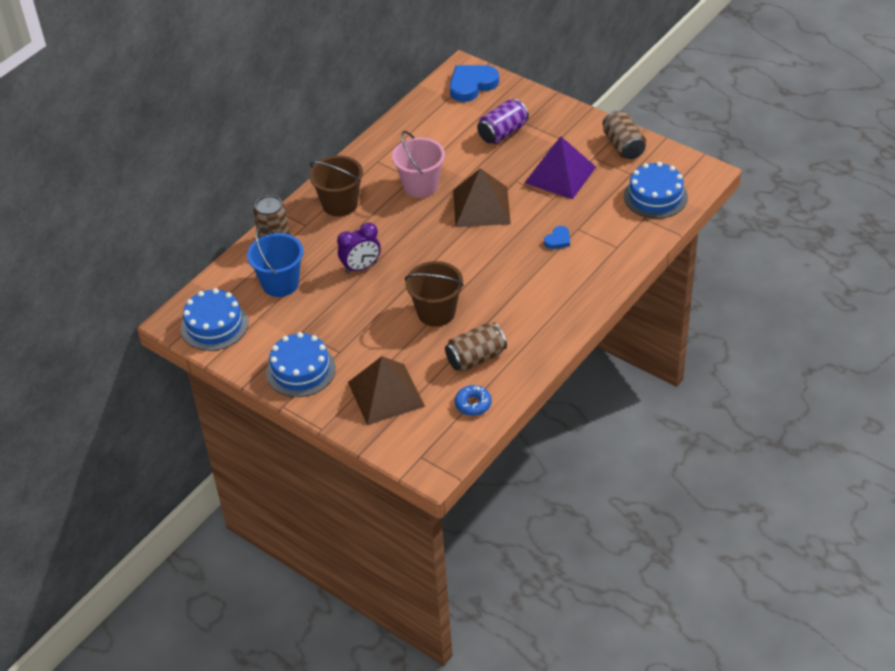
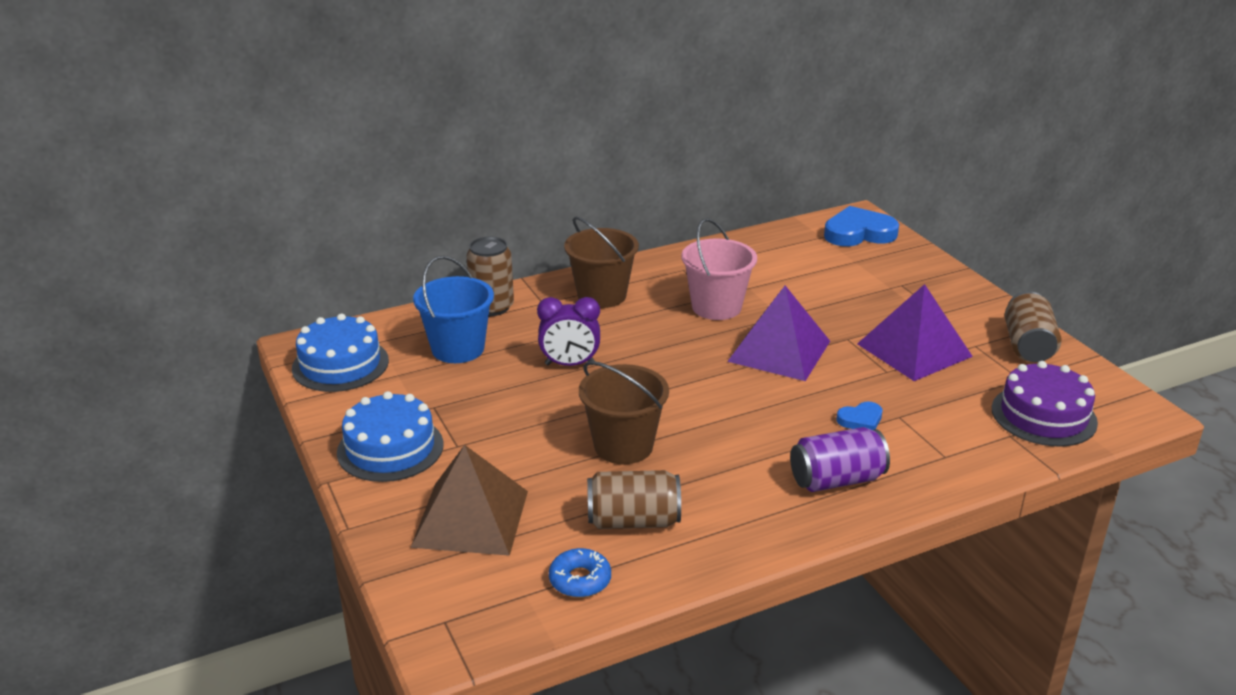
camera: 25 degrees right, 15 degrees down
brown pyramid [453,168,511,227] -> purple pyramid [727,286,830,381]
purple can [477,99,529,144] -> purple can moved to [790,427,890,492]
blue cake [624,162,688,219] -> purple cake [992,361,1098,446]

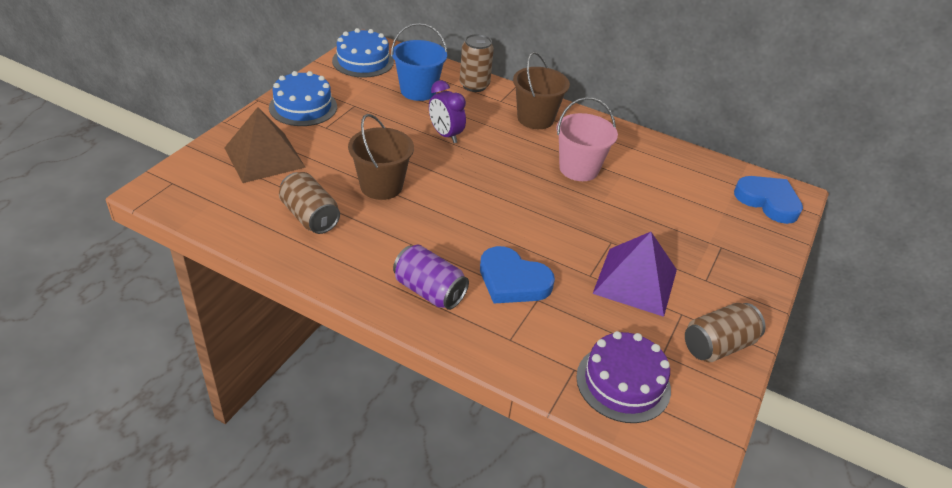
camera: 50 degrees right, 10 degrees up
blue donut [549,548,611,597] -> none
purple pyramid [727,286,830,381] -> none
blue heart [836,401,882,430] -> blue heart [480,246,555,304], size x1.98

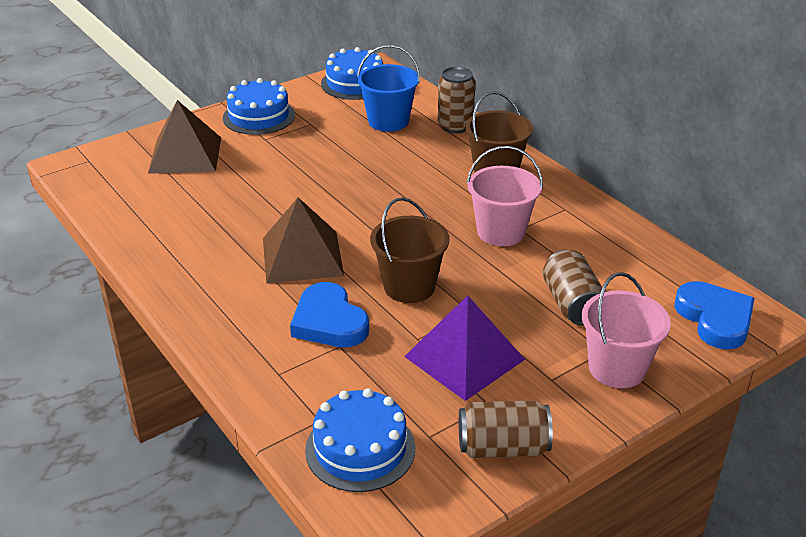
camera: 30 degrees right, 5 degrees down
brown can [279,172,340,234] -> brown can moved to [543,250,602,325]
brown bucket [348,114,414,200] -> brown bucket moved to [370,197,449,303]
purple can [393,245,469,310] -> none
purple clock [429,80,466,143] -> none
purple cake [576,331,671,423] -> blue cake [305,388,415,492]
none -> brown pyramid [263,197,344,283]
none -> pink bucket [582,272,671,388]

